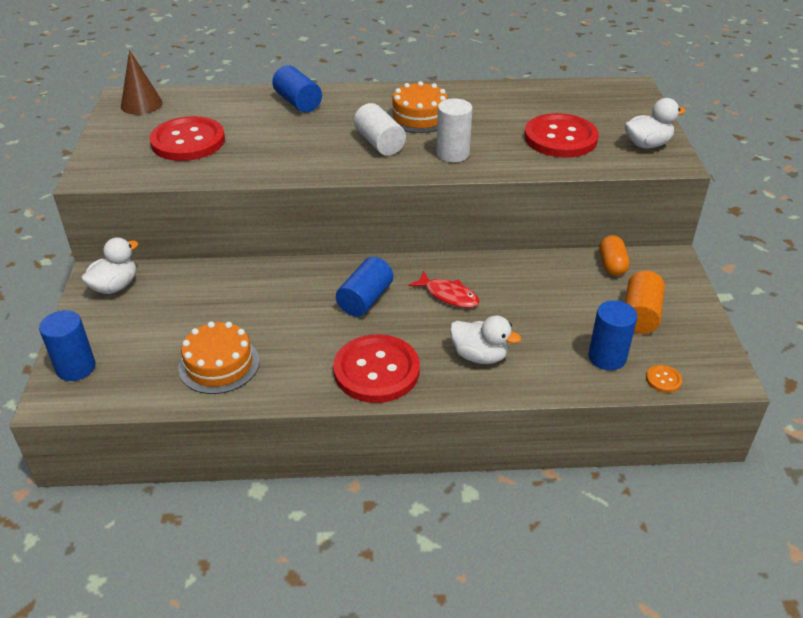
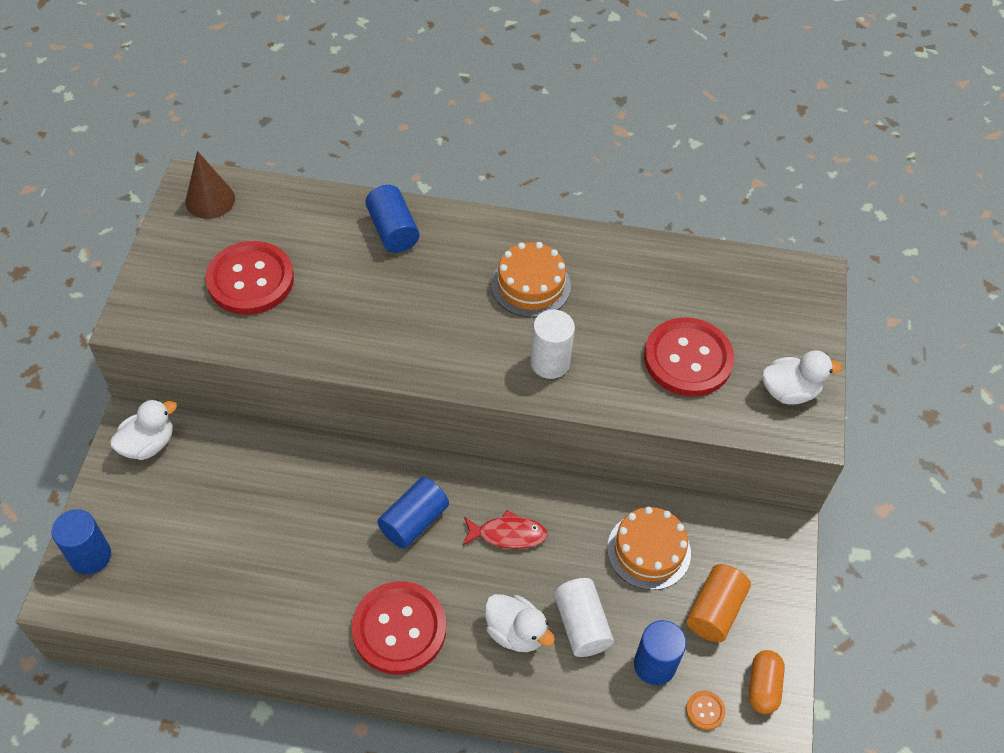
camera: 10 degrees right, 15 degrees up
orange cake [178,321,259,394] -> orange cake moved to [607,507,691,590]
white cylinder [354,103,406,156] -> white cylinder moved to [554,578,614,657]
red fish [408,271,479,308] -> red fish turned 45 degrees counterclockwise [463,510,548,549]
orange capsule [599,235,630,276] -> orange capsule moved to [748,650,785,714]

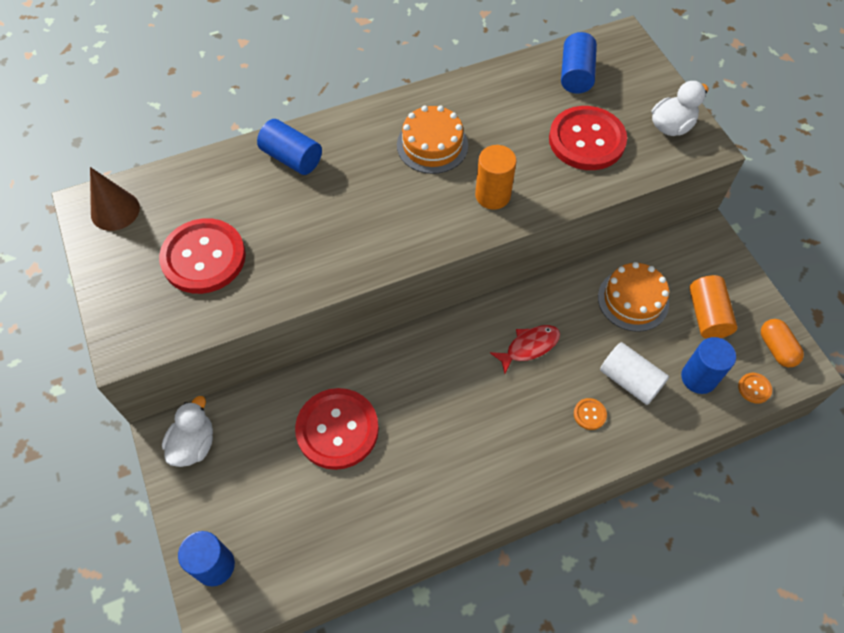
camera: 30 degrees left, 5 degrees up
red button [352,581,446,675] -> red button moved to [295,388,379,470]
blue cylinder [377,477,449,549] -> blue cylinder moved to [561,32,597,94]
white duck [485,594,555,652] -> orange button [574,398,607,430]
white cylinder [530,309,575,379] -> orange cylinder [475,145,517,209]

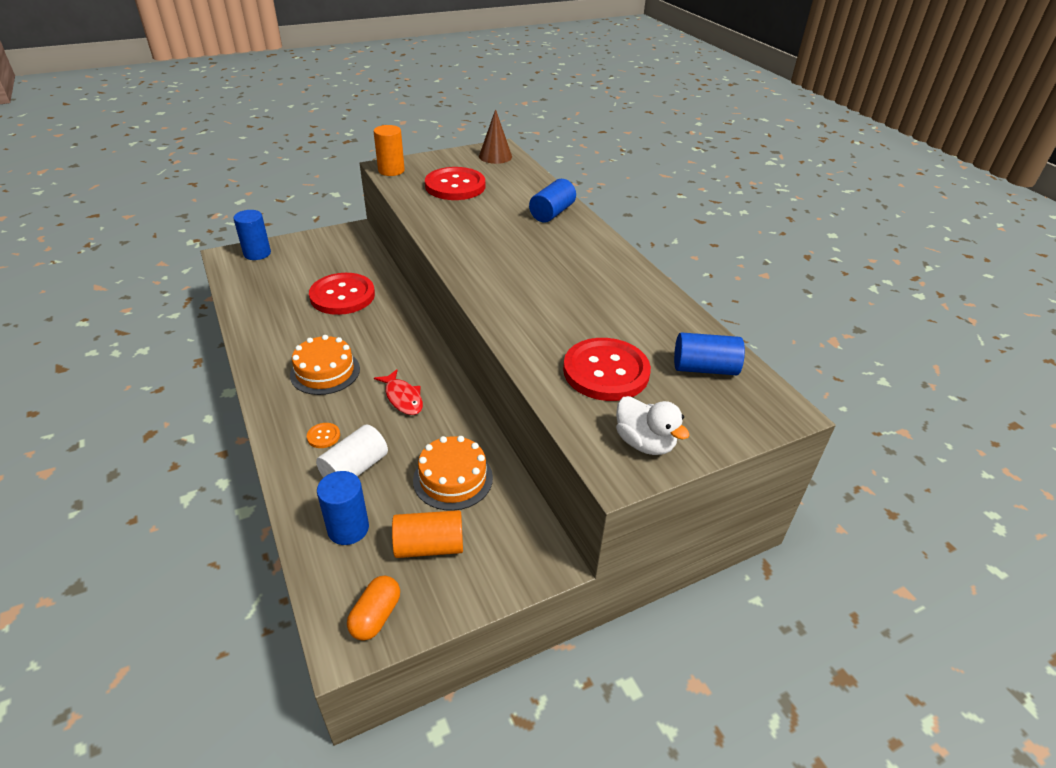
camera: 85 degrees right, 20 degrees down
white duck [162,396,213,467] -> none
orange cake [397,106,468,174] -> orange cake moved to [290,335,360,395]
orange cylinder [475,145,517,209] -> orange cylinder moved to [374,125,405,176]
orange button [738,373,772,404] -> none
orange capsule [761,319,804,368] -> orange capsule turned 45 degrees counterclockwise [347,576,400,641]

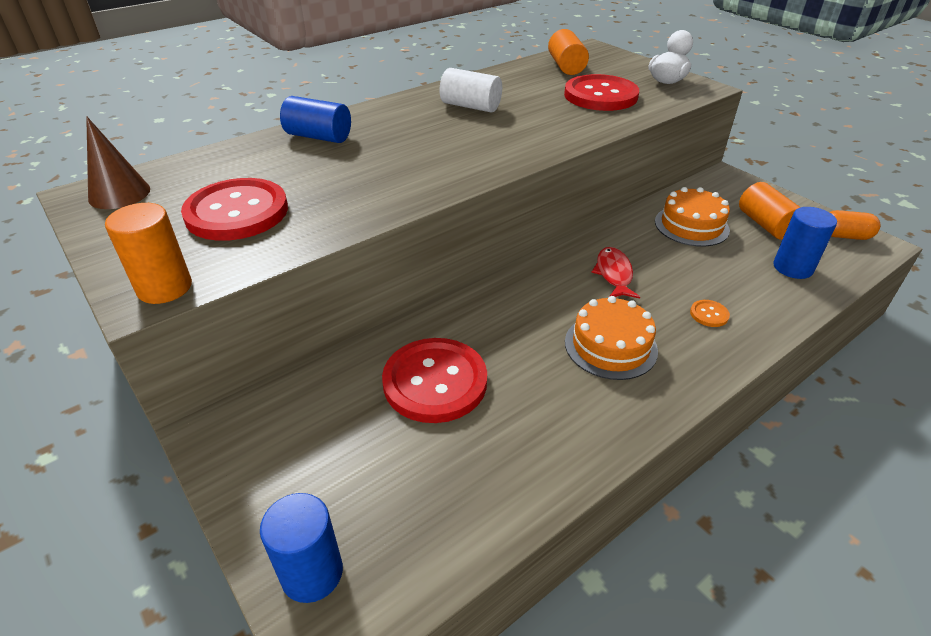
camera: 100 degrees left, 0 degrees up
white cylinder [316,424,388,478] -> white cylinder moved to [439,68,502,113]
red fish [374,369,423,415] -> red fish turned 45 degrees counterclockwise [591,247,640,299]
blue cylinder [674,332,745,375] -> orange cylinder [548,29,589,75]

